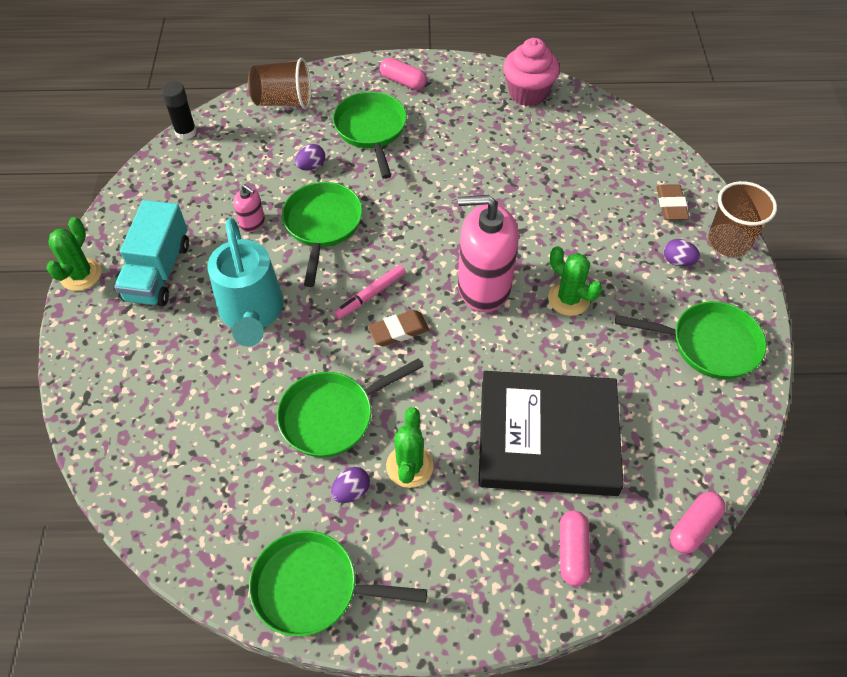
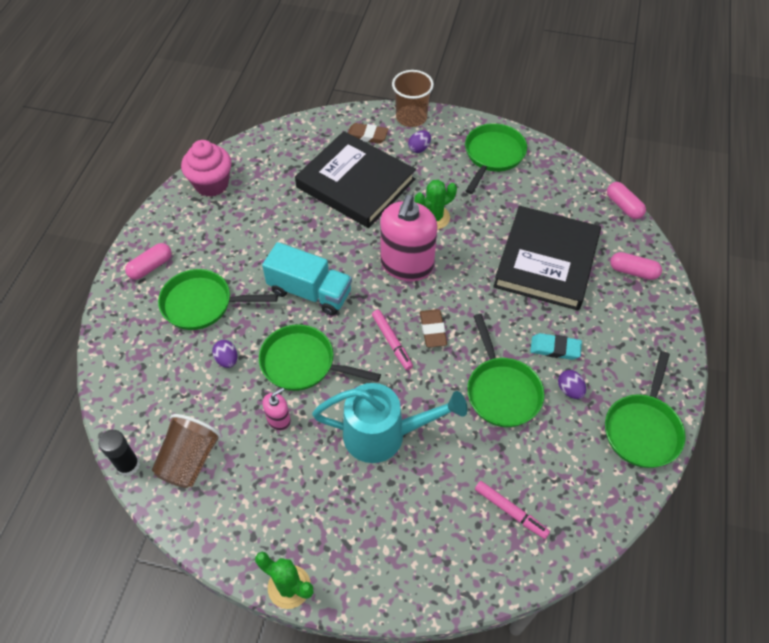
camera: 75 degrees left, 0 degrees up
turquoise truck [114,200,189,306] -> turquoise truck moved to [262,242,352,316]
brown cup [248,58,311,109] -> brown cup moved to [152,414,221,488]
green cactus [386,407,434,488] -> turquoise eraser [530,333,582,360]
none -> black book [295,131,416,228]
none -> pink marker [475,481,550,539]

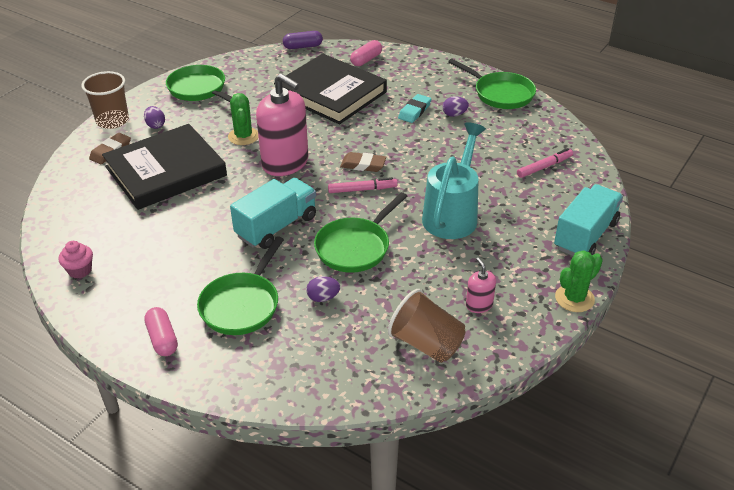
camera: 70 degrees left, 15 degrees down
black glue stick [98,430,140,476] -> none
pink cupcake [181,140,232,197] -> pink cupcake [59,241,93,279], size x0.56
pink soap dispenser [263,387,291,431] -> pink soap dispenser moved to [466,258,496,313]
green pan [467,314,544,427] -> none
pink capsule [607,182,646,219] -> purple capsule [283,31,323,49]
none -> turquoise truck [554,184,623,256]

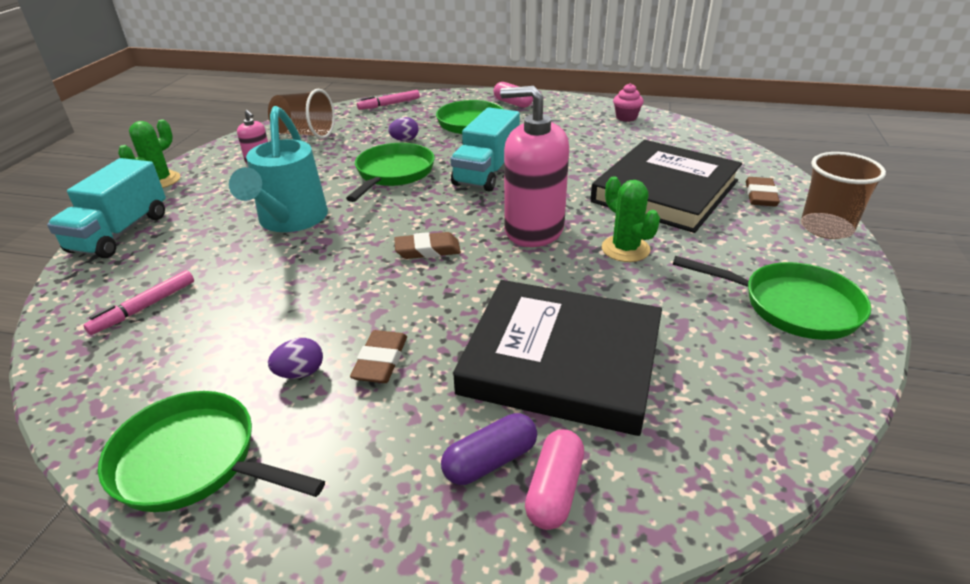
camera: 160 degrees right, 5 degrees down
purple egg [144,106,165,129] -> none
purple capsule [283,31,323,49] -> purple capsule moved to [441,413,537,485]
pink marker [328,177,398,193] -> pink marker moved to [357,90,420,110]
turquoise eraser [398,94,431,123] -> brown eraser [350,330,407,383]

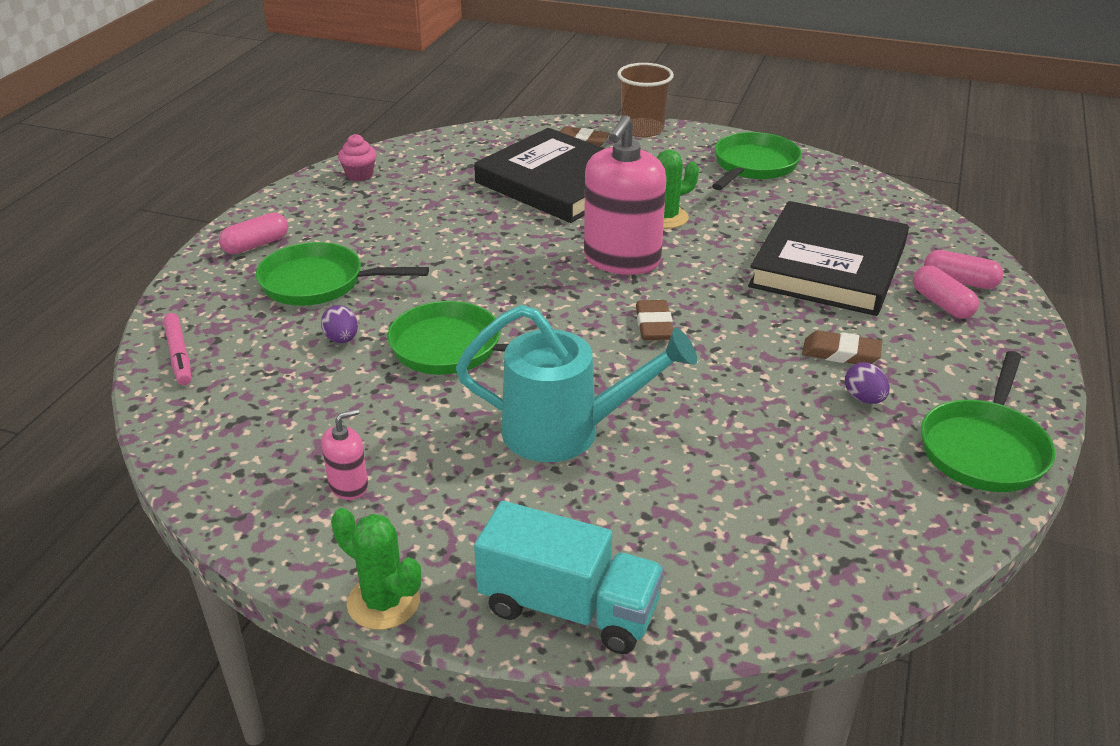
camera: 85 degrees left, 0 degrees up
pink marker [84,270,194,335] -> none
brown cup [268,88,335,139] -> none
purple capsule [441,413,537,485] -> pink capsule [913,265,979,319]
turquoise truck [450,107,520,192] -> none

